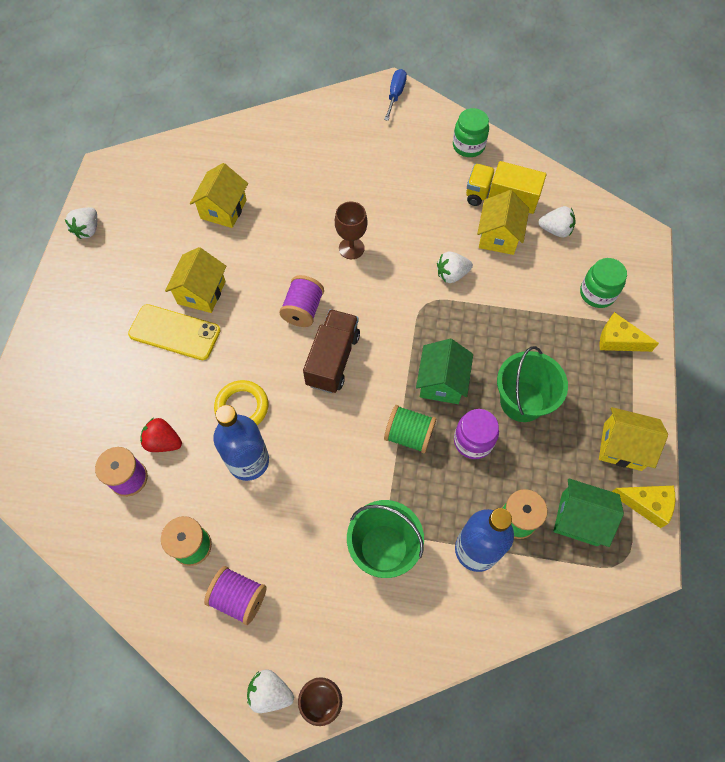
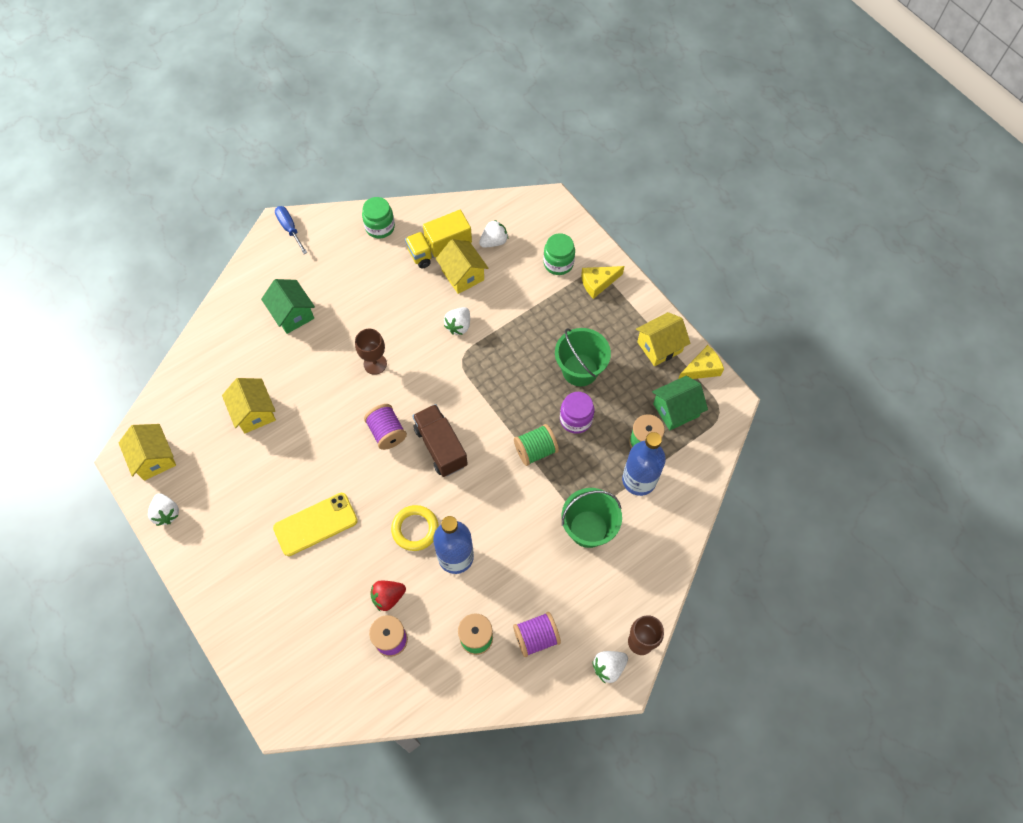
camera: 45 degrees left, 0 degrees up
yellow house [165,247,226,313] -> yellow house moved to [119,424,176,481]
green house [416,339,473,404] -> green house moved to [261,279,315,334]

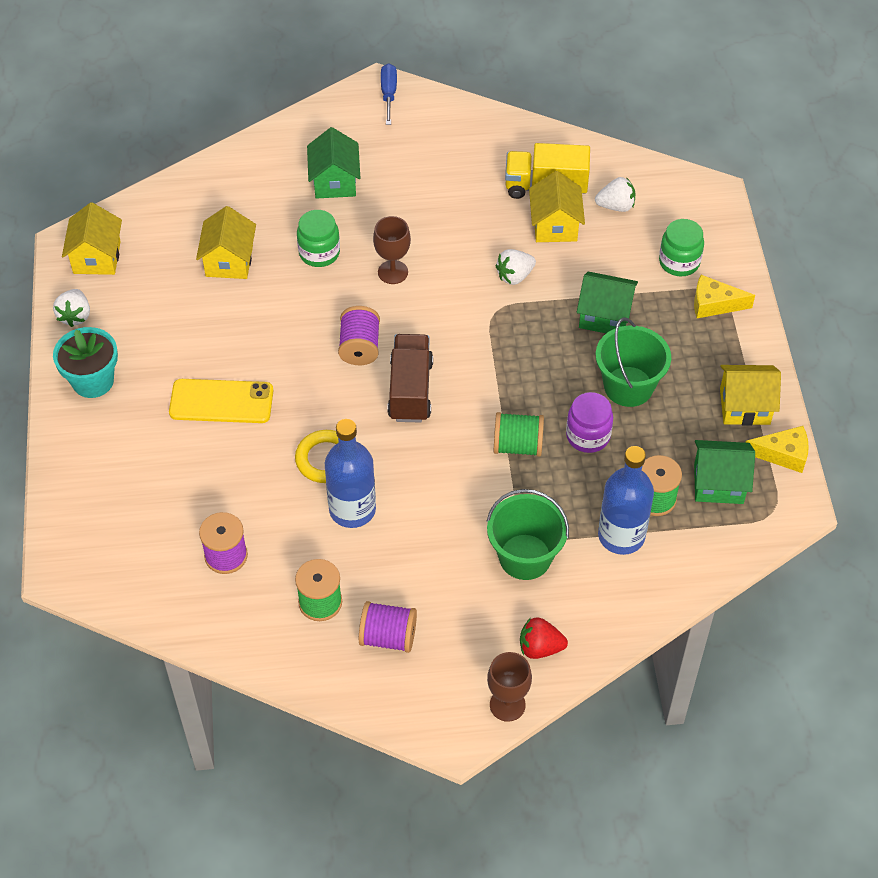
camera: 30 degrees right, 10 degrees down
green jar [362,197,395,239] -> green jar moved to [297,210,340,267]
red strawberry [371,581,406,612] -> red strawberry moved to [520,618,568,659]
white strawberry [592,651,628,684] -> none
none -> turquoise flower pot [53,327,118,398]
none -> green house [577,272,638,333]

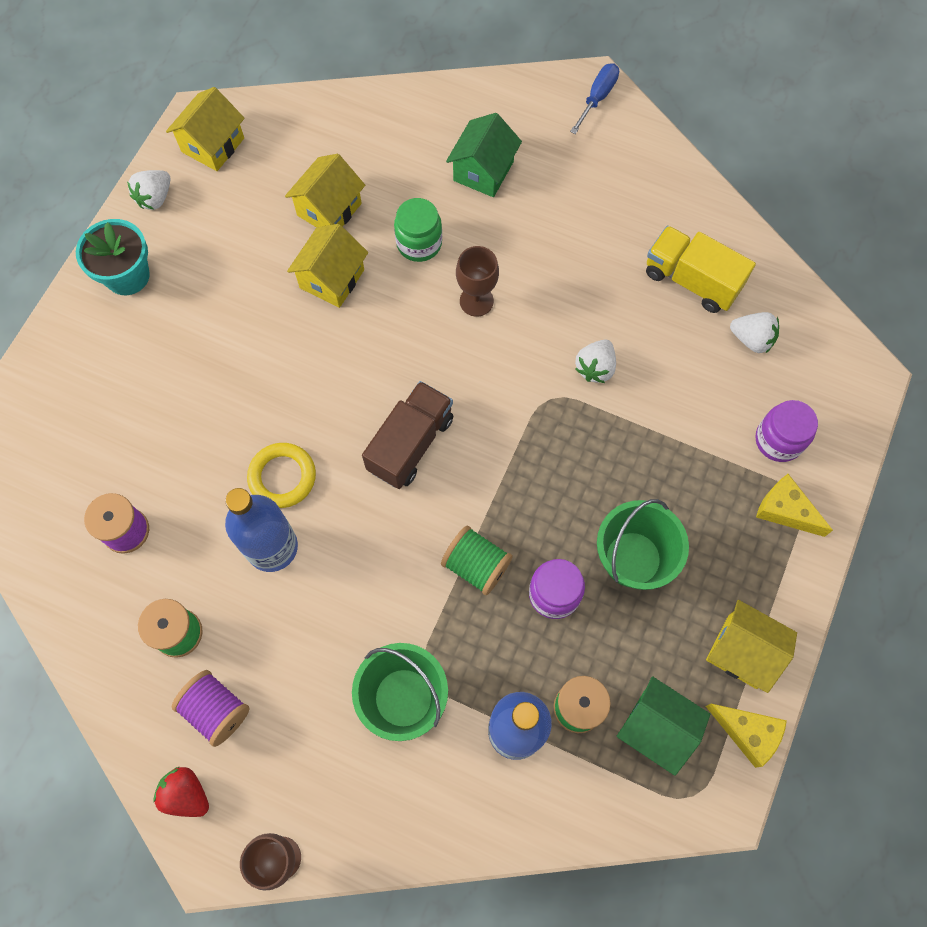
camera: 30 degrees right, 15 degrees up
yellow phone [169,379,273,423] -> none
purple spool [338,306,380,365] -> none
white strawberry [496,249,536,285] -> white strawberry turned 60 degrees counterclockwise [575,339,616,383]
red strawberry [520,618,568,659] -> red strawberry moved to [154,766,209,817]
yellow house [529,171,585,242] -> yellow house moved to [287,224,368,308]
green house [577,272,638,333] -> none
green jar [659,219,704,276] -> purple jar [755,400,818,462]

